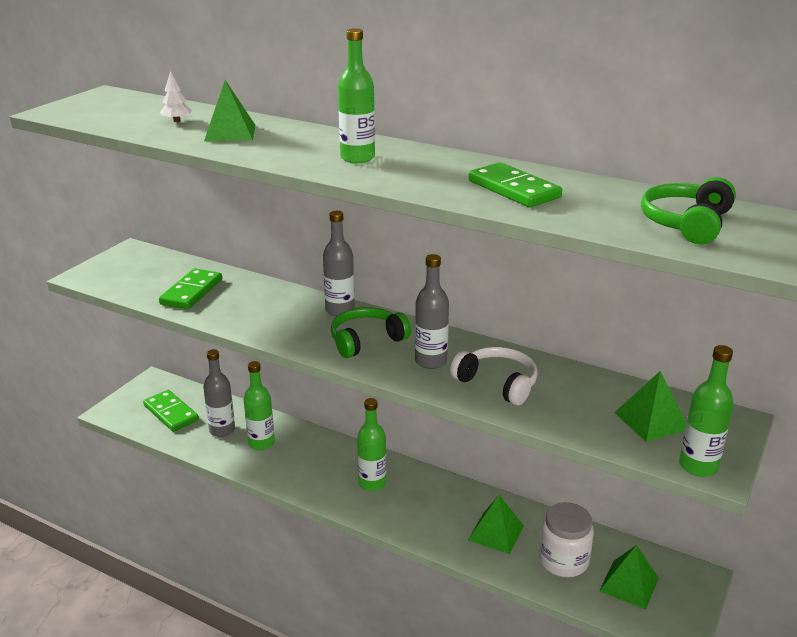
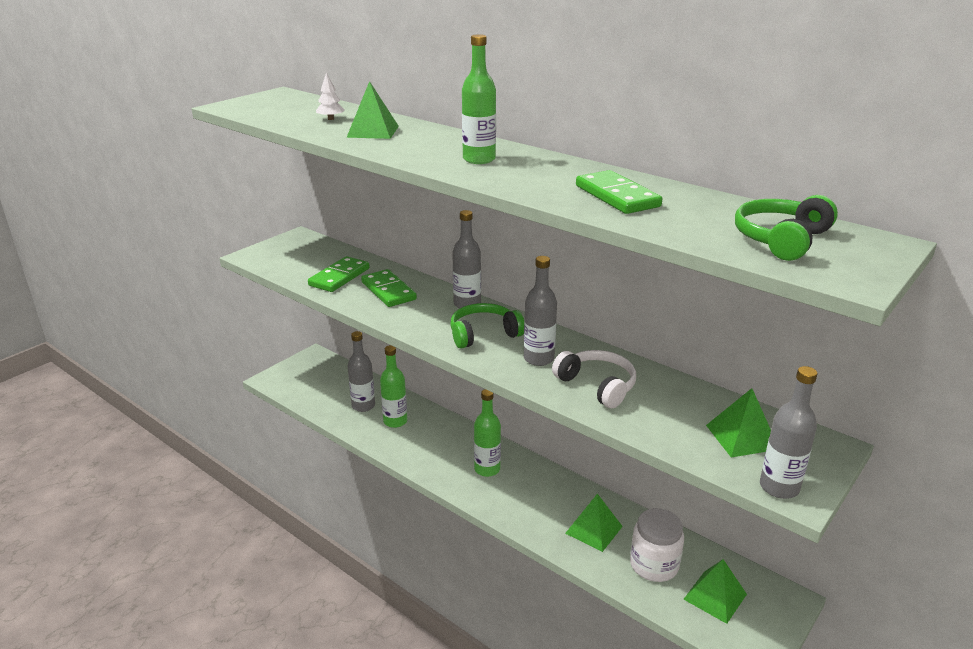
camera: 10 degrees right, 0 degrees up
green domino [143,390,199,432] -> green domino moved to [361,269,417,307]
green bottle [679,345,734,477] -> grey bottle [760,366,817,499]

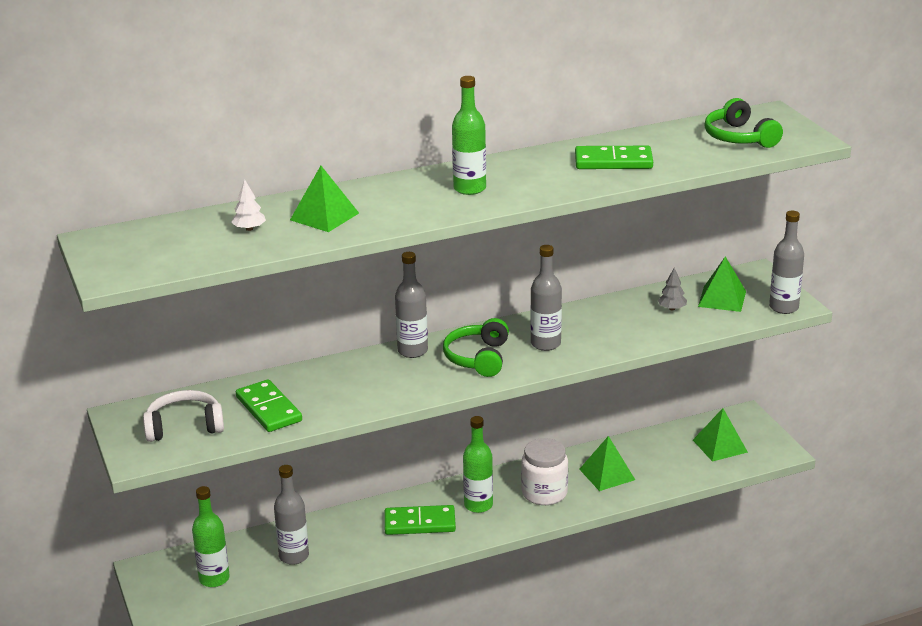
camera: 60 degrees left, 0 degrees up
green domino [361,269,417,307] -> green domino moved to [385,505,456,535]
green bottle [380,345,407,428] -> green bottle moved to [192,486,230,587]
white headphones [552,350,636,408] -> white headphones moved to [143,390,224,442]
white jar [630,508,684,582] -> white jar moved to [521,438,568,505]
none -> grey tree [658,268,687,311]

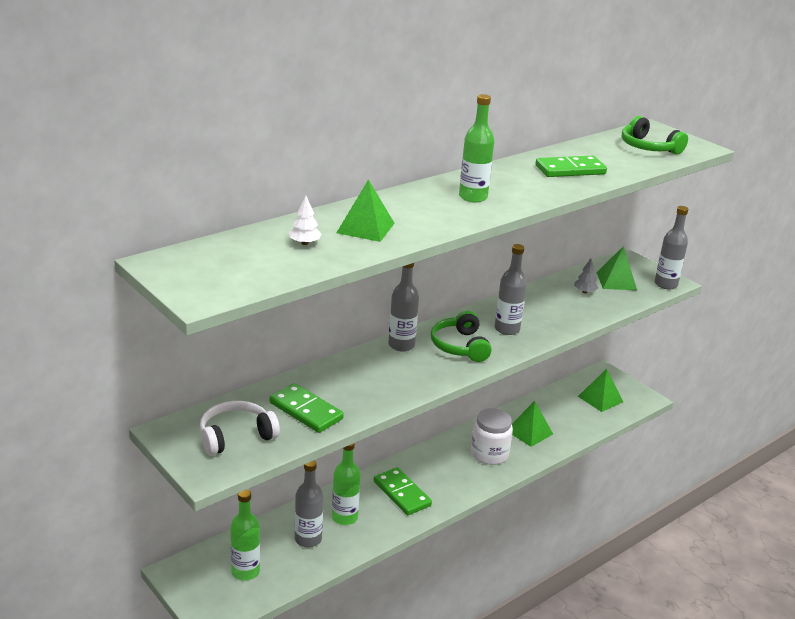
camera: 20 degrees left, 0 degrees up
green domino [385,505,456,535] -> green domino turned 75 degrees clockwise [374,467,432,515]
green bottle [463,416,493,513] -> green bottle moved to [332,443,361,525]

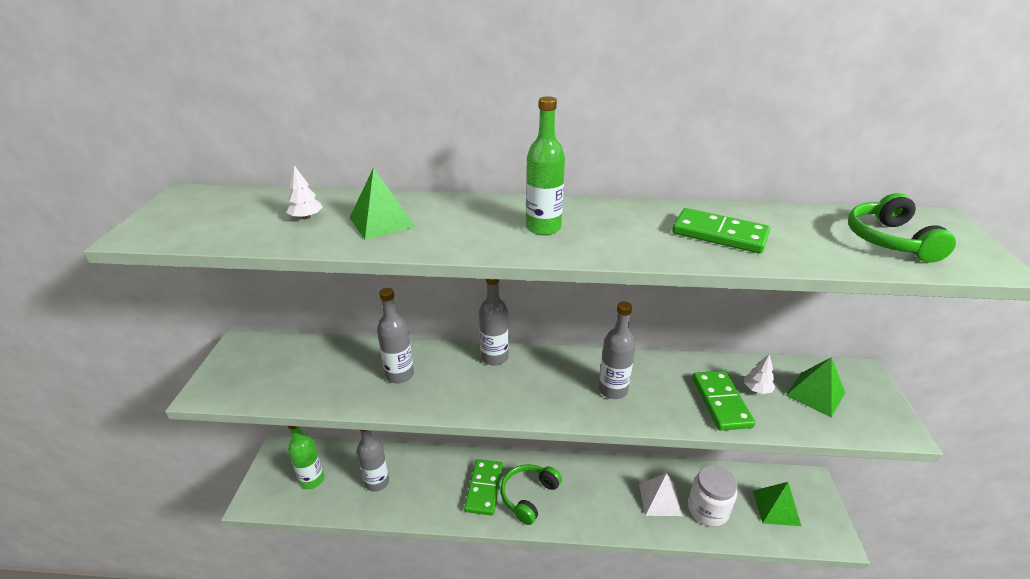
camera: 45 degrees right, 5 degrees up
white headphones [200,401,280,455] -> none
green domino [270,383,344,433] -> green domino moved to [692,371,755,431]
green bottle [332,443,361,525] -> none
green headphones [431,311,492,362] -> green headphones moved to [501,464,562,525]
white jar [471,408,513,465] -> white jar moved to [688,465,737,527]
green pyramid [512,401,553,447] -> white pyramid [639,473,683,516]
grey tree [574,259,598,293] -> white tree [744,354,776,394]
grey bottle [655,206,688,289] -> grey bottle moved to [377,288,414,383]

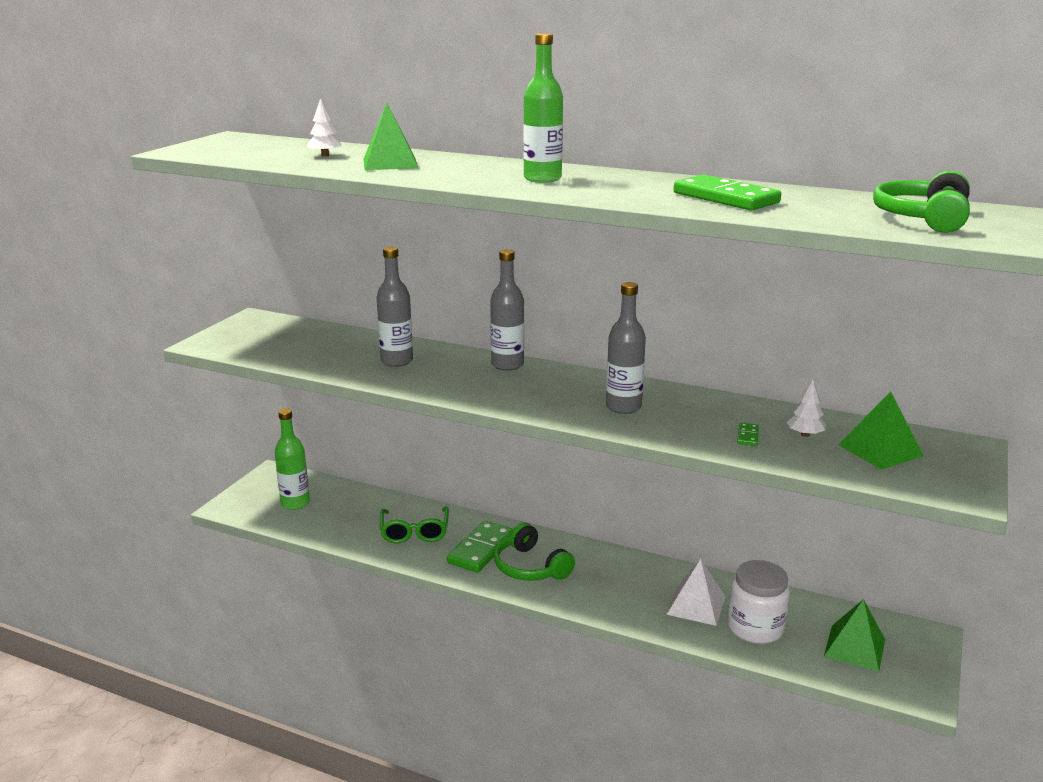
camera: 20 degrees right, 10 degrees down
grey bottle [357,430,389,492] -> none
green headphones [501,464,562,525] -> green headphones turned 90 degrees counterclockwise [494,523,575,581]
green domino [692,371,755,431] -> green domino [737,423,759,446], size x0.43
none -> green glasses [380,506,449,543]

